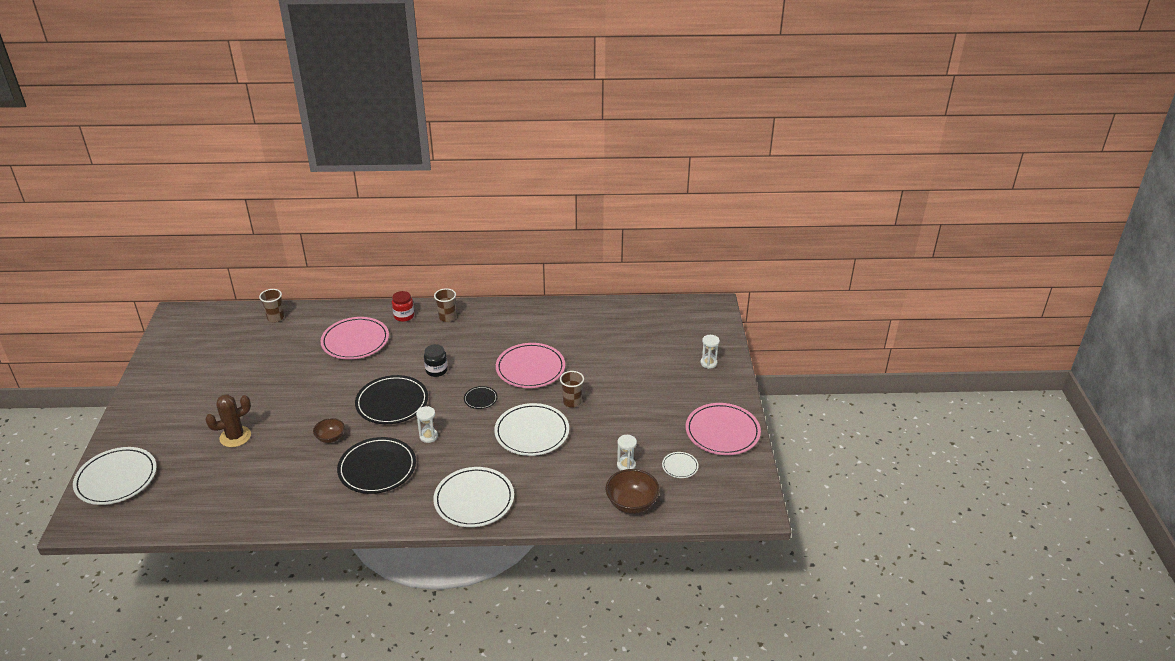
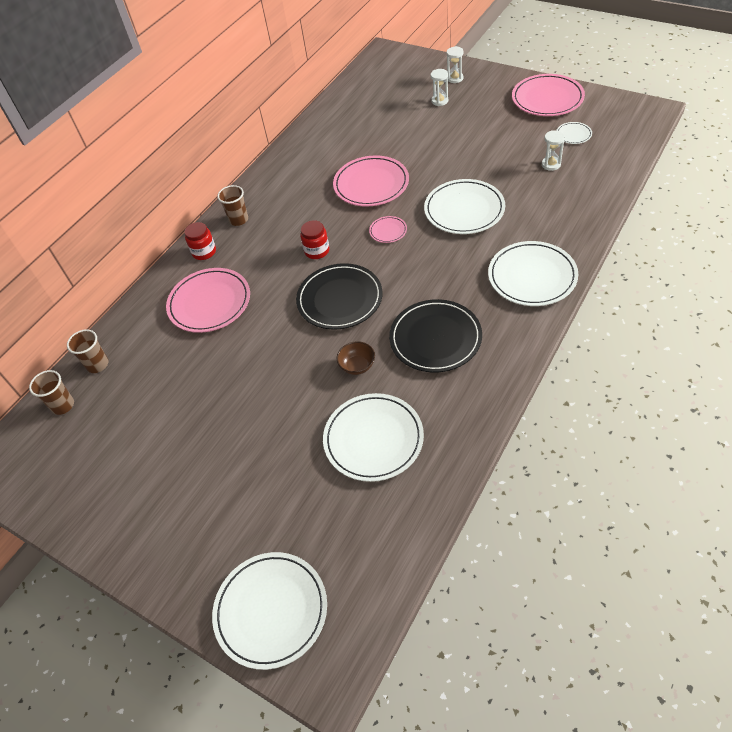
camera: 50 degrees left, 15 degrees up
brown cactus [205,394,251,447] -> none
white hourglass [416,406,438,443] -> white hourglass moved to [431,69,448,106]
black jar [424,344,448,377] -> red jar [300,220,329,259]
black plate [464,386,498,409] -> pink plate [369,216,407,243]
brown cup [560,371,584,408] -> brown cup moved to [29,370,74,415]
brown bowl [606,469,660,514] -> none
none -> white plate [323,393,424,482]

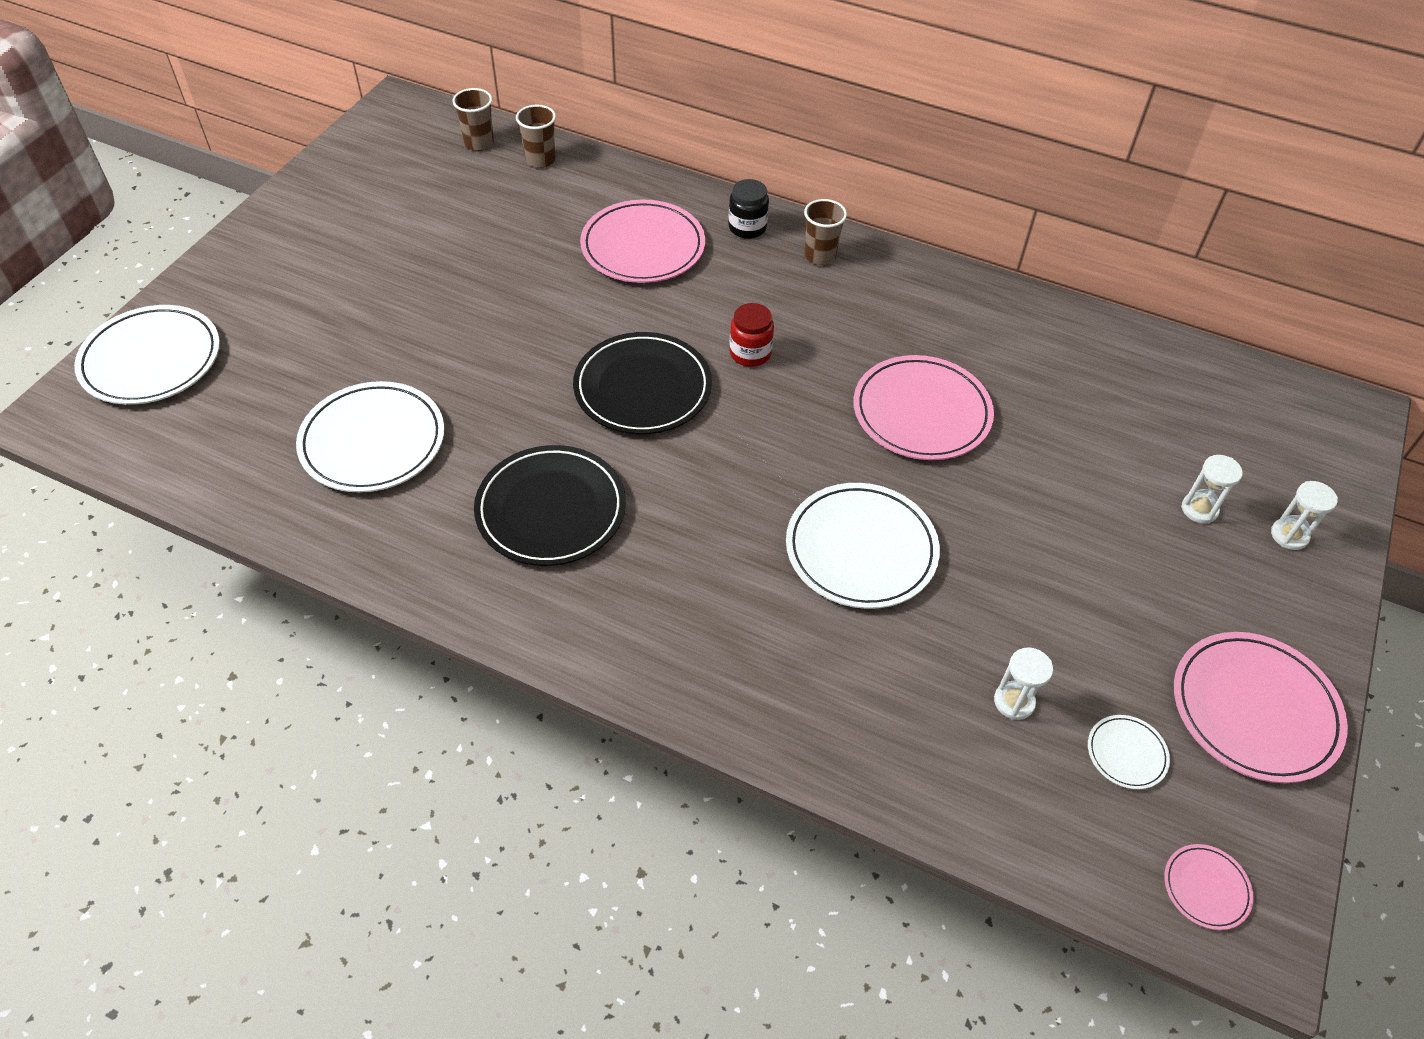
camera: 75 degrees right, 0 degrees up
red jar [184,222,216,260] -> black jar [728,179,769,239]
brown bowl [337,341,375,375] -> none
pink plate [369,216,407,243] -> pink plate moved to [1164,844,1254,930]
white plate [488,241,578,306] -> none

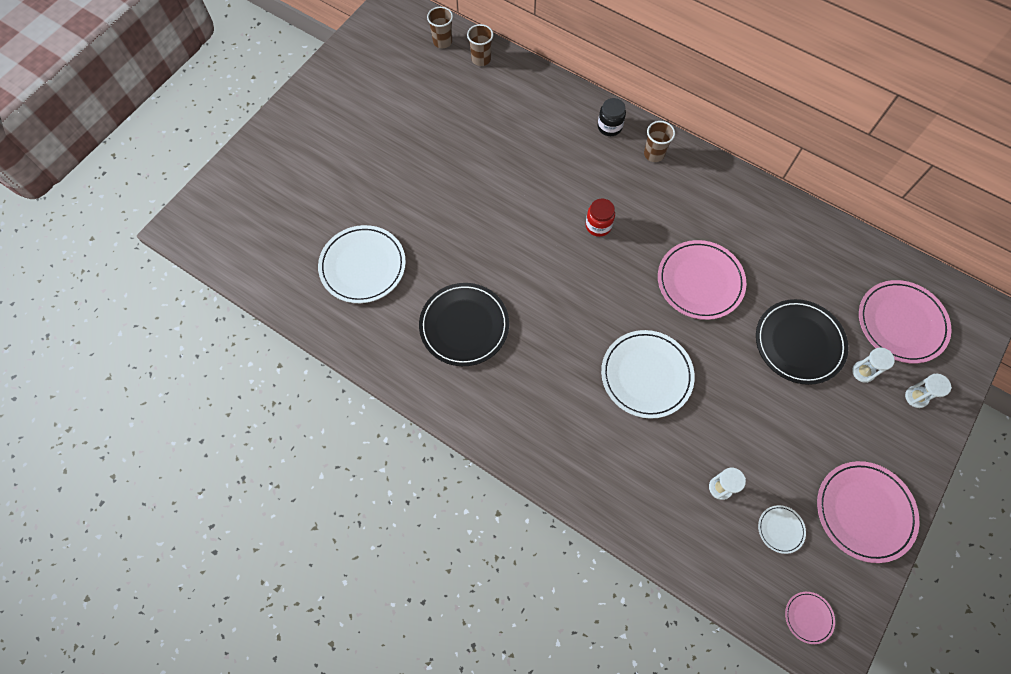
camera: 10 degrees right, 15 degrees up
white plate [74,305,220,405] -> none
black plate [573,332,712,434] -> black plate moved to [756,299,849,385]
pink plate [580,200,705,283] -> pink plate moved to [859,280,952,363]

